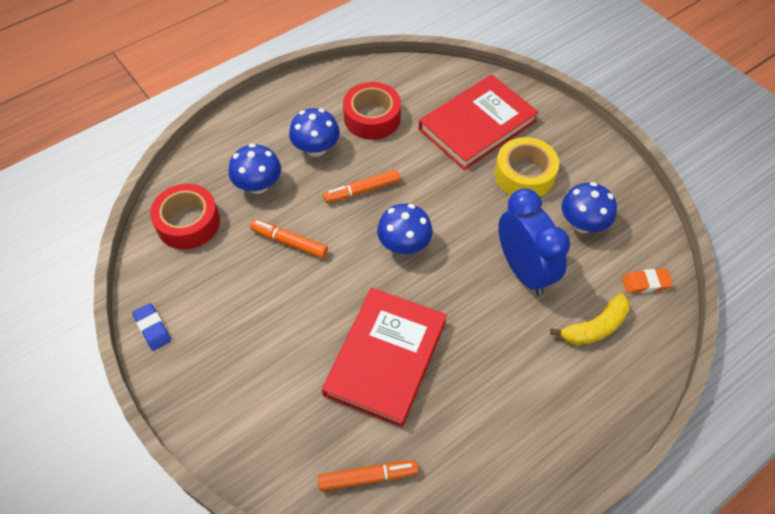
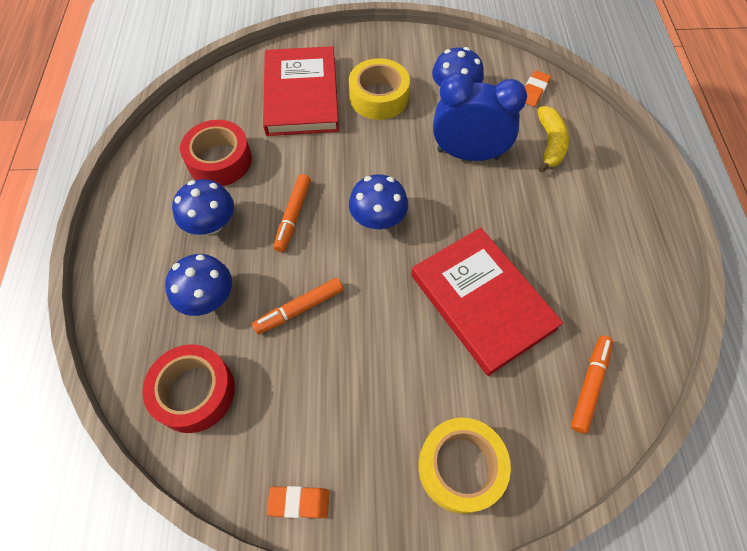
camera: 55 degrees left, 5 degrees up
blue eraser [132,303,171,351] -> orange eraser [267,486,329,519]
none -> yellow tape [418,418,511,514]

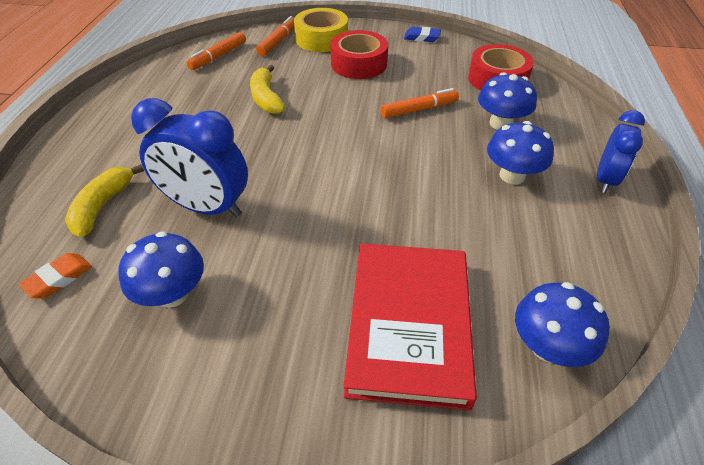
camera: 170 degrees left, 15 degrees down
red tape [180,120,252,186] -> red tape moved to [330,30,388,79]
orange eraser [267,486,329,519] -> blue eraser [404,27,441,42]
orange marker [273,174,311,252] -> orange marker moved to [256,16,295,56]
yellow tape [349,58,410,120] -> none
blue mushroom [349,174,408,230] -> blue mushroom moved to [515,282,610,367]
red book [411,228,563,376] -> yellow banana [250,65,285,114]
none -> blue clock [597,110,645,193]

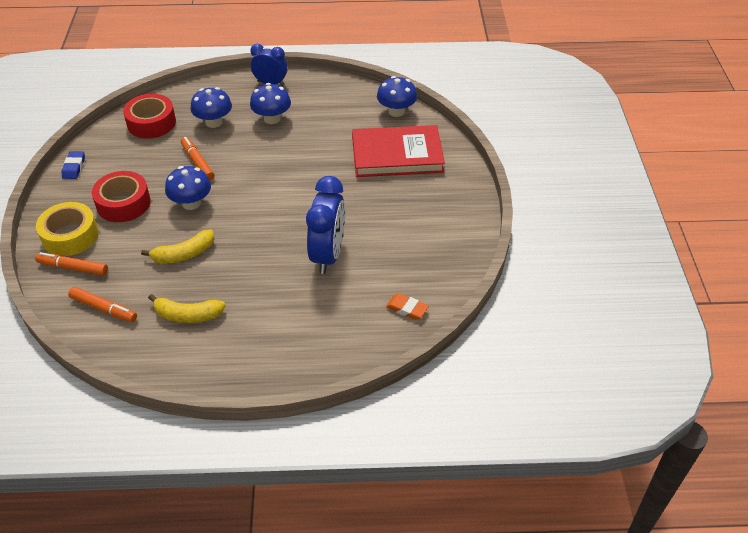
camera: 100 degrees left, 0 degrees up
yellow banana [65,164,144,237] -> yellow banana moved to [148,294,225,323]
blue mushroom [118,231,204,308] -> blue mushroom moved to [165,166,211,210]

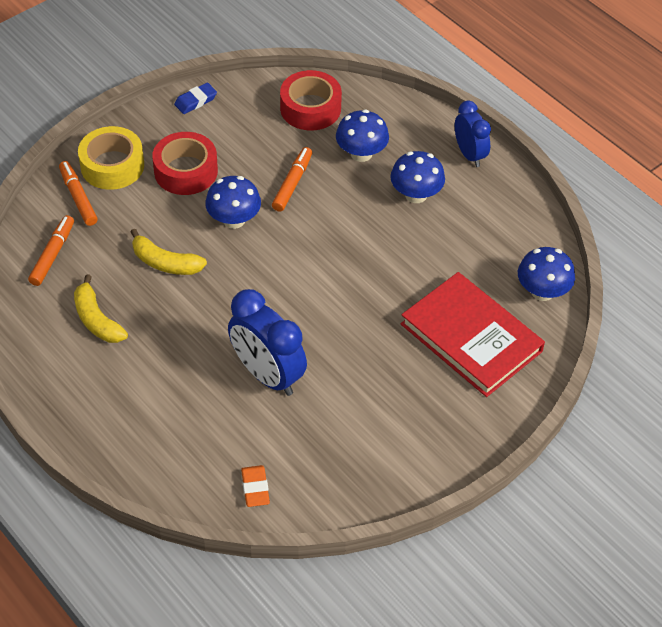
camera: 50 degrees right, 5 degrees up
orange marker [68,287,137,322] -> orange marker turned 150 degrees counterclockwise [28,215,74,286]
blue clock [306,176,345,274] -> blue clock turned 75 degrees clockwise [228,289,307,396]

